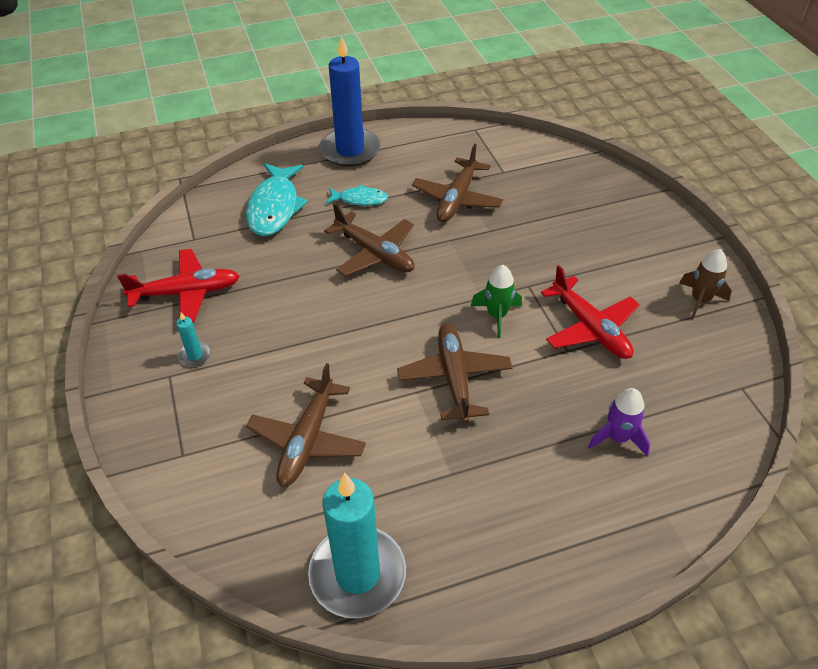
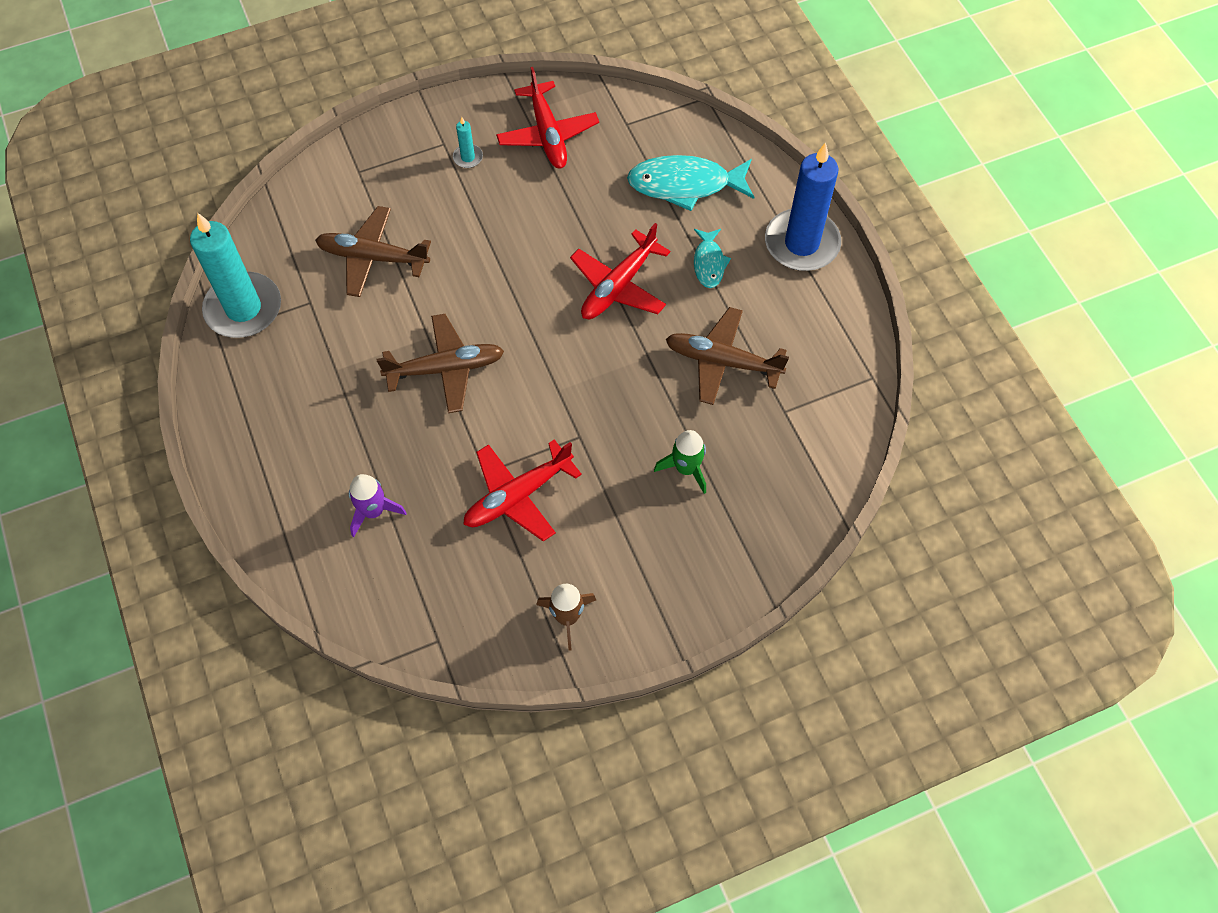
camera: 85 degrees right, 15 degrees up
brown plane [324,203,414,276] -> red plane [570,223,670,319]
green rocket [471,265,522,338] -> green rocket moved to [654,430,706,494]

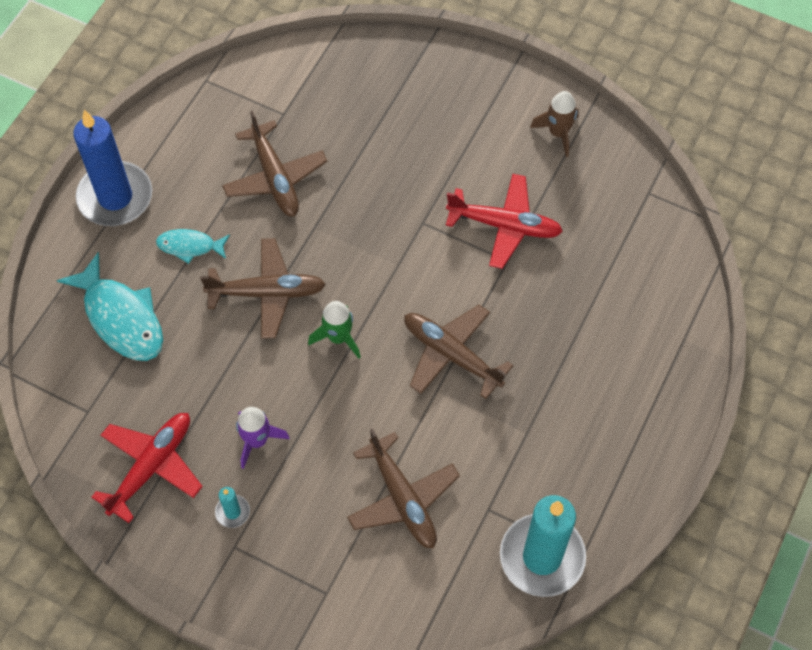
camera: 130 degrees left, 0 degrees up
purple rocket [349,474,407,537] -> purple rocket moved to [236,407,289,469]
red plane [570,223,670,319] -> brown plane [200,238,326,339]
green rocket [654,430,706,494] -> green rocket moved to [308,301,361,359]
turquoise fish [694,229,731,288] -> turquoise fish turned 135 degrees counterclockwise [156,229,230,264]

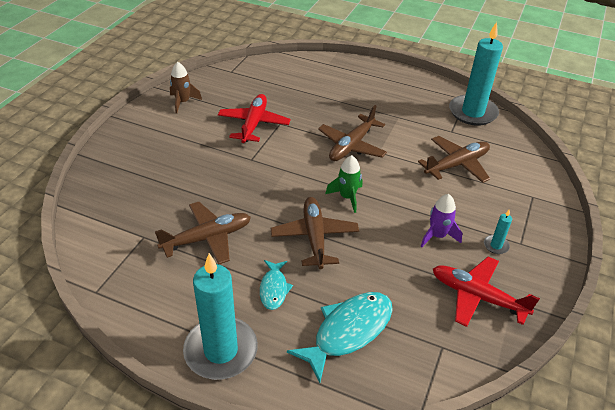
camera: 95 degrees left, 20 degrees down
blue candle [73,110,152,226] -> turquoise candle [183,253,258,380]

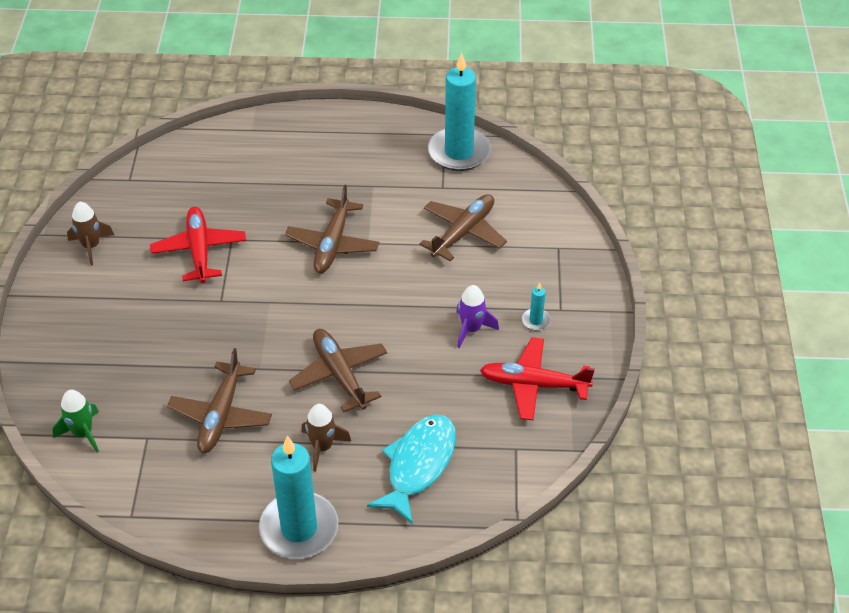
camera: 20 degrees left, 5 degrees up
brown plane [155,202,251,264] -> brown plane turned 150 degrees clockwise [167,348,272,453]
turquoise fish [260,260,293,310] -> brown rocket [301,404,351,472]
green rocket [325,155,362,213] -> green rocket moved to [52,390,99,453]

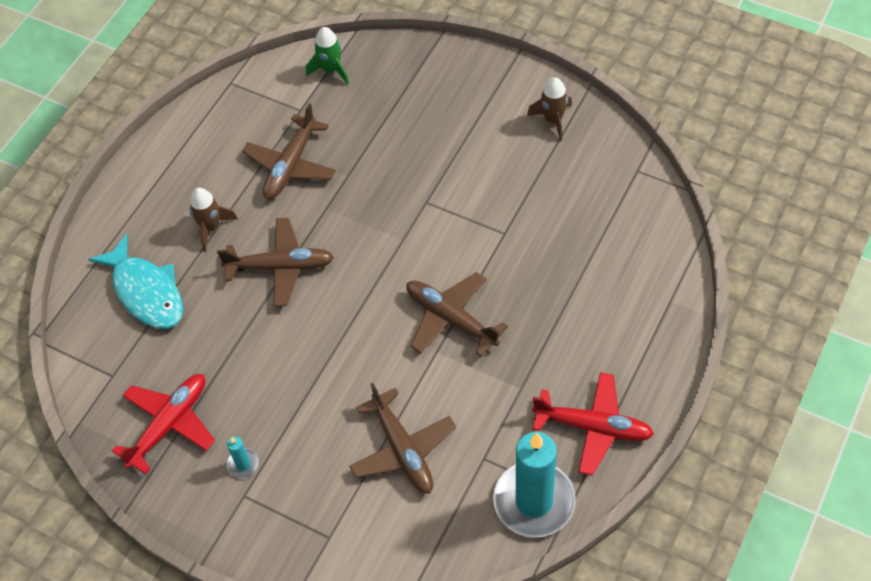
camera: 120 degrees right, 10 degrees up
red plane [150,207,246,283] -> red plane moved to [532,372,654,476]
brown plane [167,348,272,453] -> brown plane turned 105 degrees counterclockwise [242,104,336,199]
turquoise candle [259,436,338,559] -> none
purple rocket [456,285,499,349] -> none

